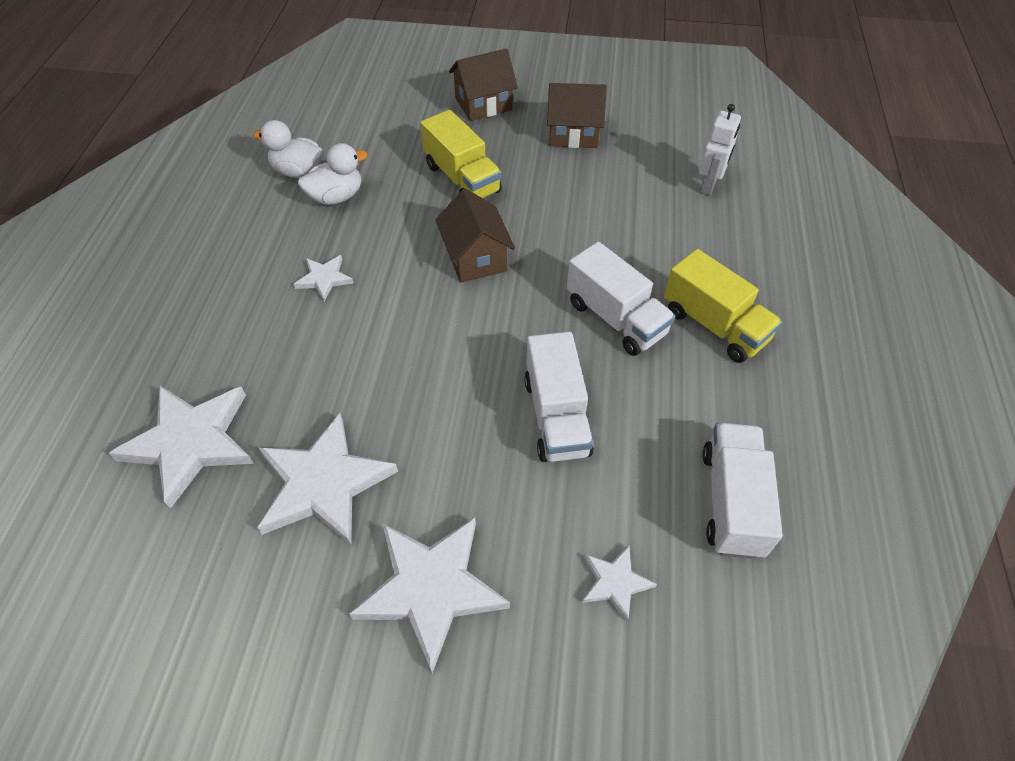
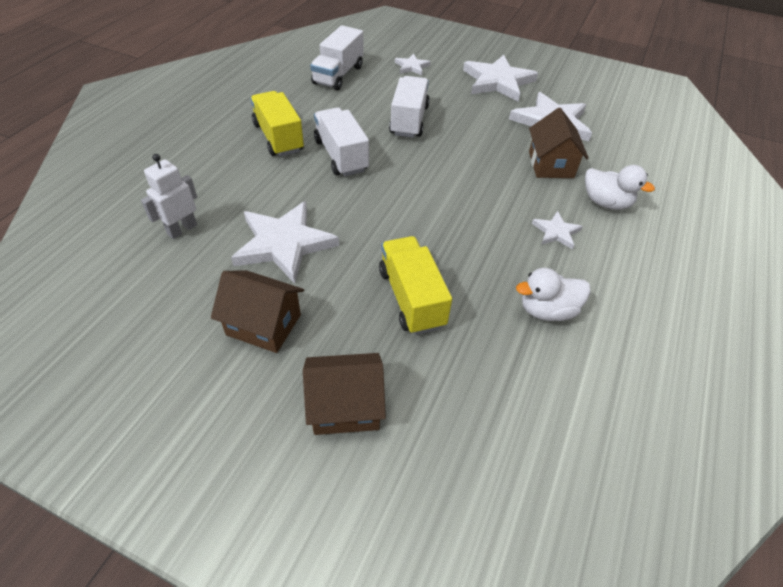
camera: 165 degrees left, 5 degrees down
white star [109,386,254,509] -> white star moved to [231,201,339,284]
white duck [253,120,324,178] -> white duck moved to [585,165,655,210]
brown house [435,189,515,283] -> brown house moved to [529,108,589,178]

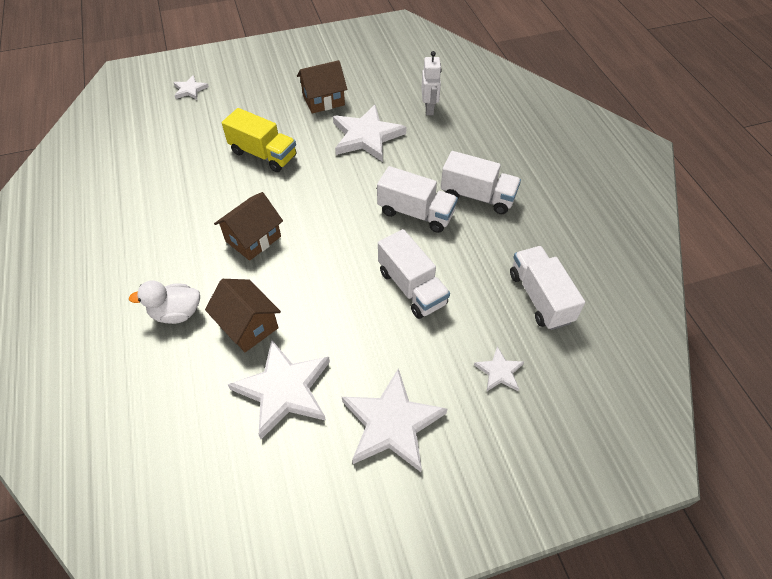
camera: 140 degrees right, 5 degrees up
yellow truck [250,91,304,157] -> white truck [441,151,521,214]
brown house [303,353,386,435] -> brown house moved to [214,192,283,261]
white duck [516,268,591,321] -> none
white star [532,211,583,249] -> white star moved to [173,75,209,100]

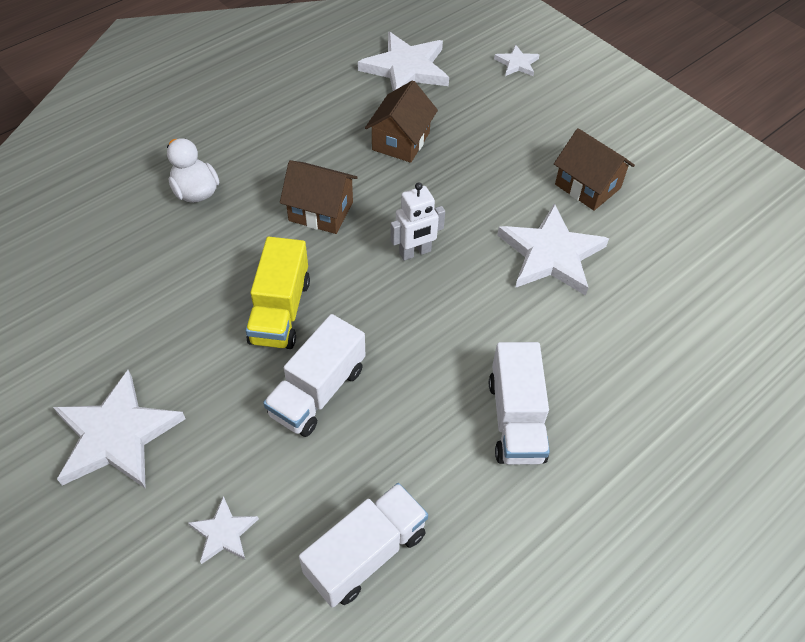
camera: 65 degrees right, 0 degrees up
brown house [205,279,281,352] -> brown house moved to [365,80,438,163]
yellow truck [222,108,297,172] -> yellow truck moved to [246,237,310,349]
white star [227,340,330,439] -> white star moved to [358,32,449,91]
white truck [377,166,458,233] -> none
white robot [421,51,442,115] -> white robot moved to [390,182,445,261]

